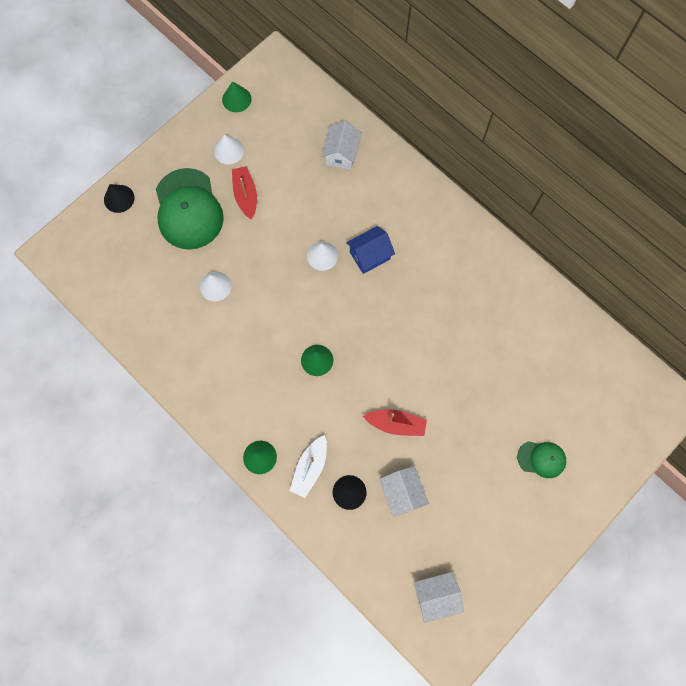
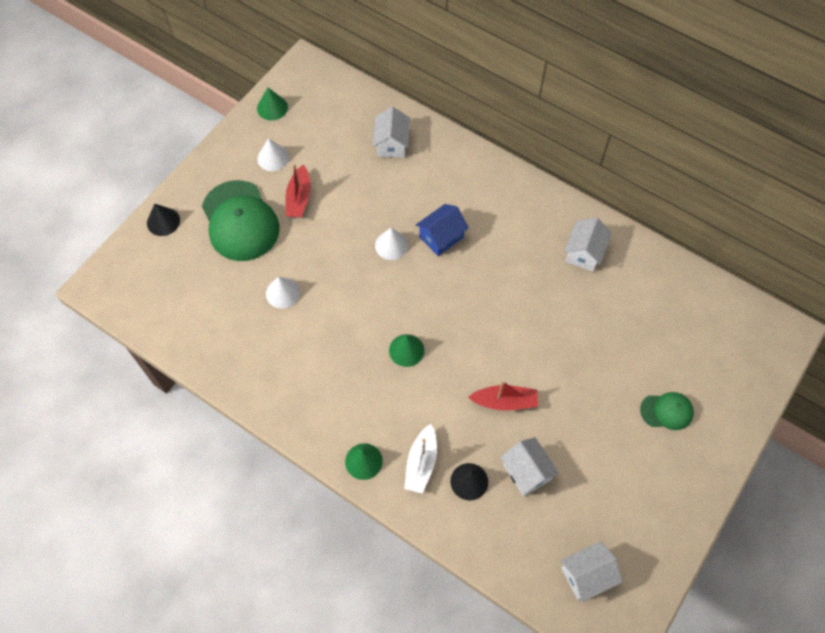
camera: 10 degrees left, 10 degrees down
red boat [232,166,257,220] -> red boat turned 150 degrees counterclockwise [285,163,311,218]
none -> white house [564,218,612,272]

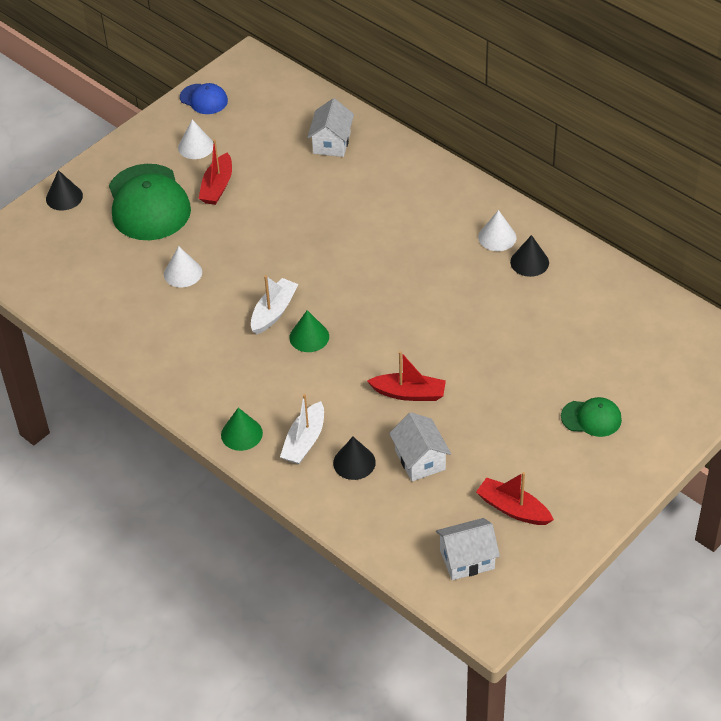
camera: 10 degrees right, 15 degrees down
green cone [257,88,288,121] -> blue cap [180,83,228,114]
white cone [375,228,408,260] -> white cone moved to [478,210,516,251]
blue house [416,204,469,256] -> none
white house [564,218,612,272] -> black cone [510,235,549,277]
none -> white boat [251,275,299,334]
none -> red boat [476,472,554,525]

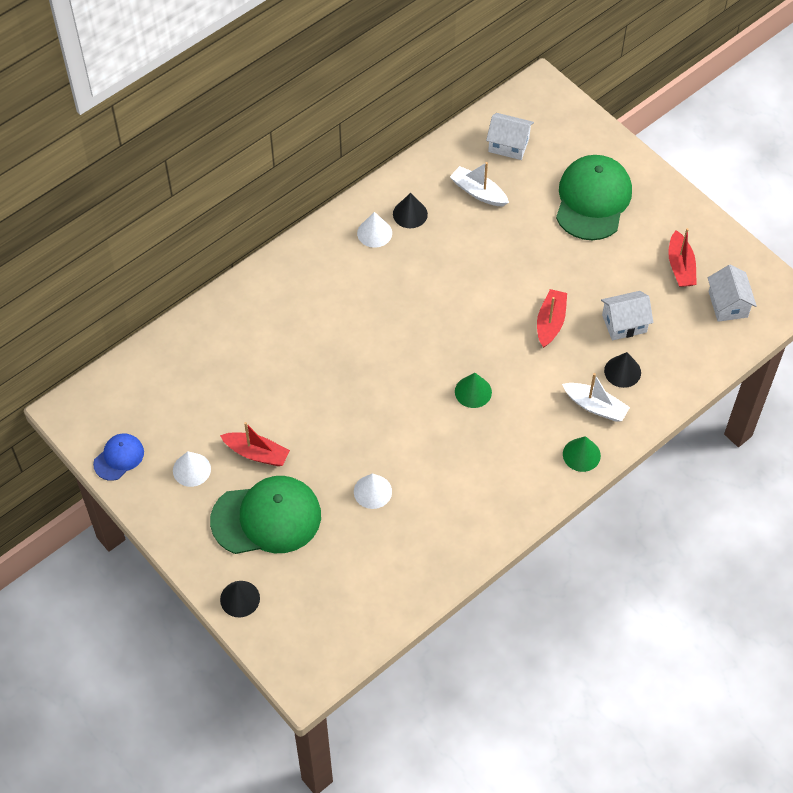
camera: 85 degrees left, 10 degrees up
white boat [251,275,299,334] -> white boat moved to [450,162,509,206]
white house [307,98,354,157] -> white house moved to [486,113,534,160]
red boat [476,472,554,525] -> red boat turned 45 degrees counterclockwise [668,228,697,287]
green cap [561,397,622,437] -> green cap [556,155,632,240], size x1.98

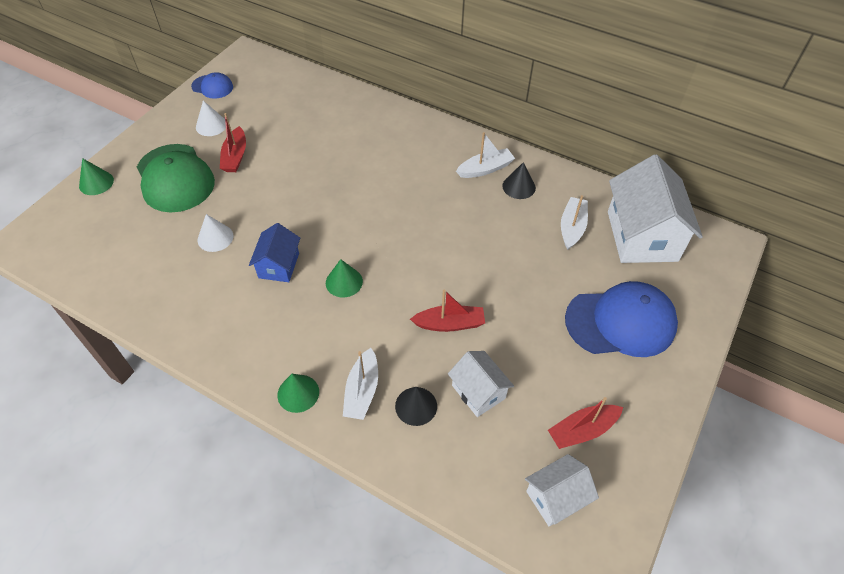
camera: 70 degrees right, 5 degrees down
black cone [220,581,260,617] -> green cone [79,158,114,195]
white cone [357,212,392,248] -> white boat [456,132,515,178]
white house [486,113,534,160] -> white house [608,154,703,263], size x1.87
green cap [556,155,632,240] -> blue cap [565,281,678,357]
none -> blue house [249,223,300,282]

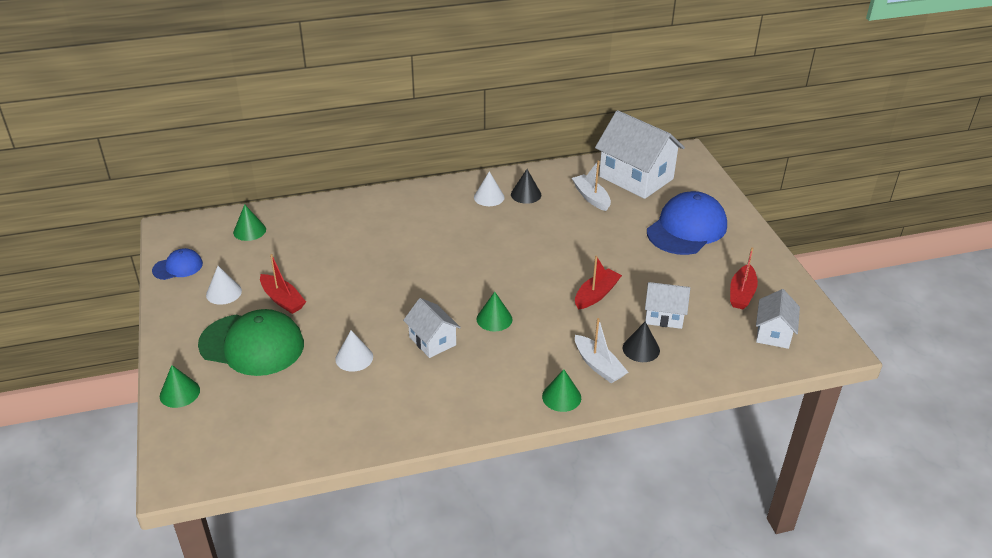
camera: 45 degrees left, 15 degrees down
blue house [249,223,300,282] -> white house [403,298,461,358]
white boat [456,132,515,178] -> white cone [474,171,505,206]
none -> green cone [233,204,266,241]

